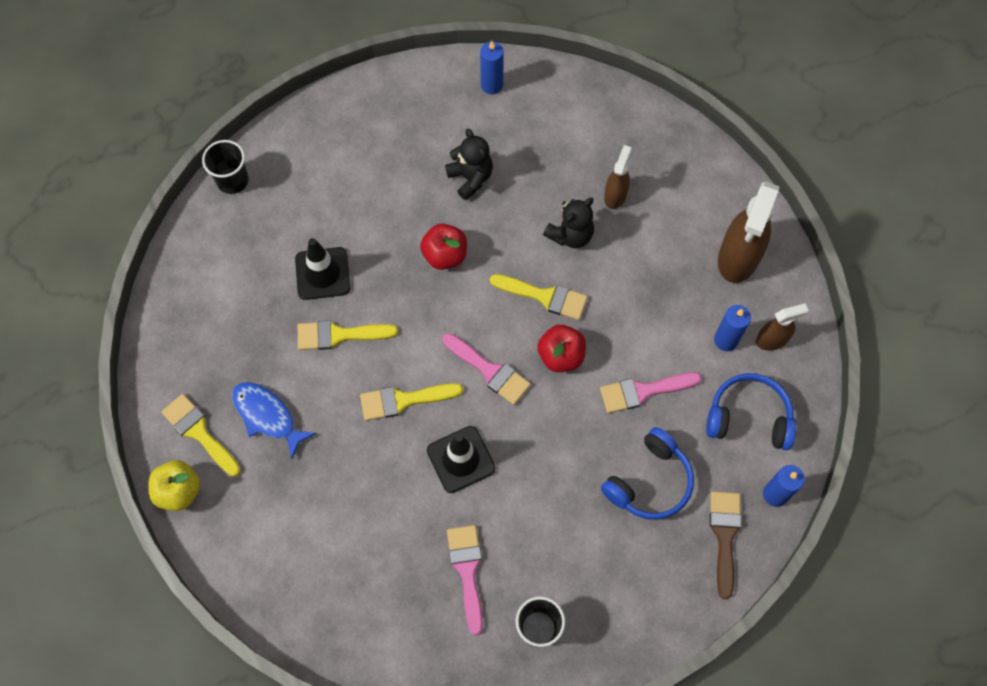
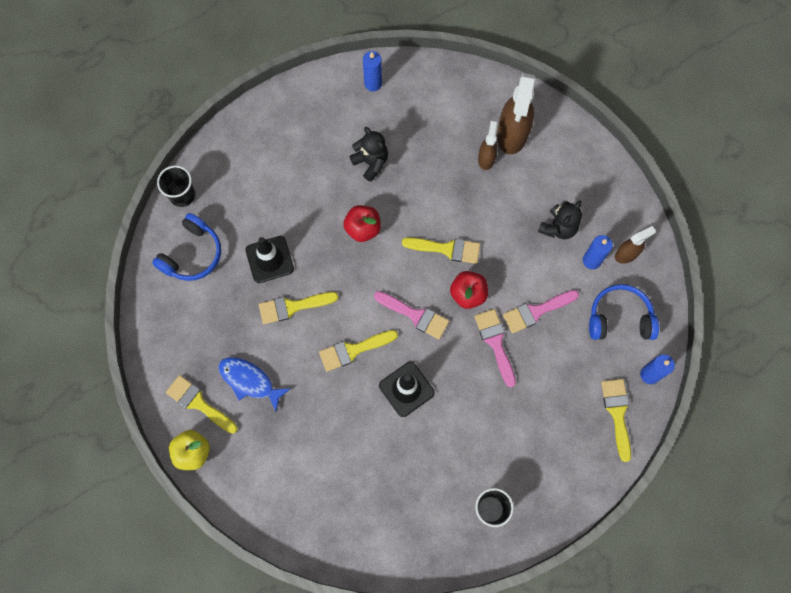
camera: 10 degrees left, 5 degrees up
pink brush [447,525,483,635] -> pink brush moved to [474,309,516,387]
black teddy bear [543,197,594,248] -> black teddy bear moved to [538,201,582,239]
blue headphones [601,427,694,520] -> blue headphones moved to [152,213,221,281]
brown brush [710,491,742,599] -> yellow brush [601,379,631,462]
brown spray bottle [718,181,780,283] -> brown spray bottle moved to [497,73,535,154]

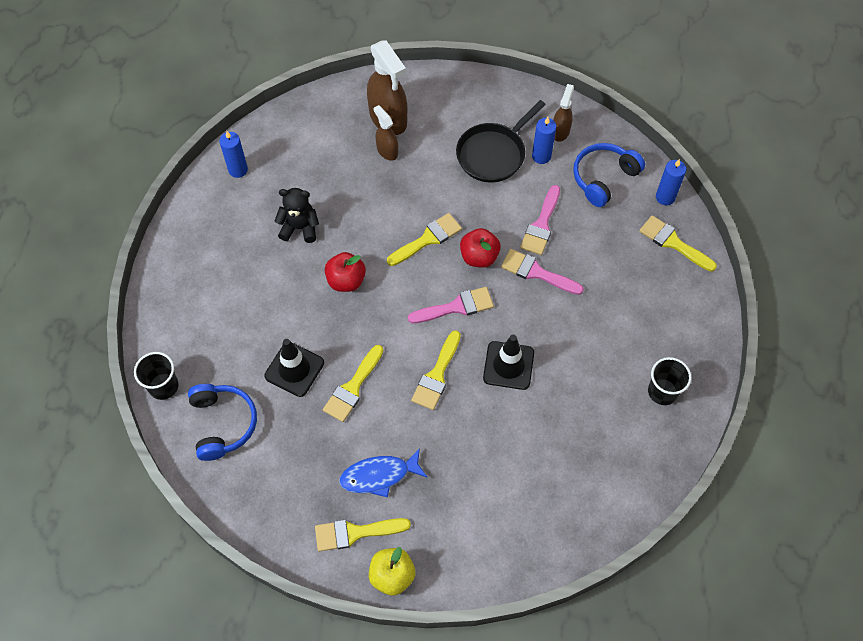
camera: 45 degrees left, 10 degrees down
black teddy bear [538,201,582,239] -> black pan [456,100,546,183]

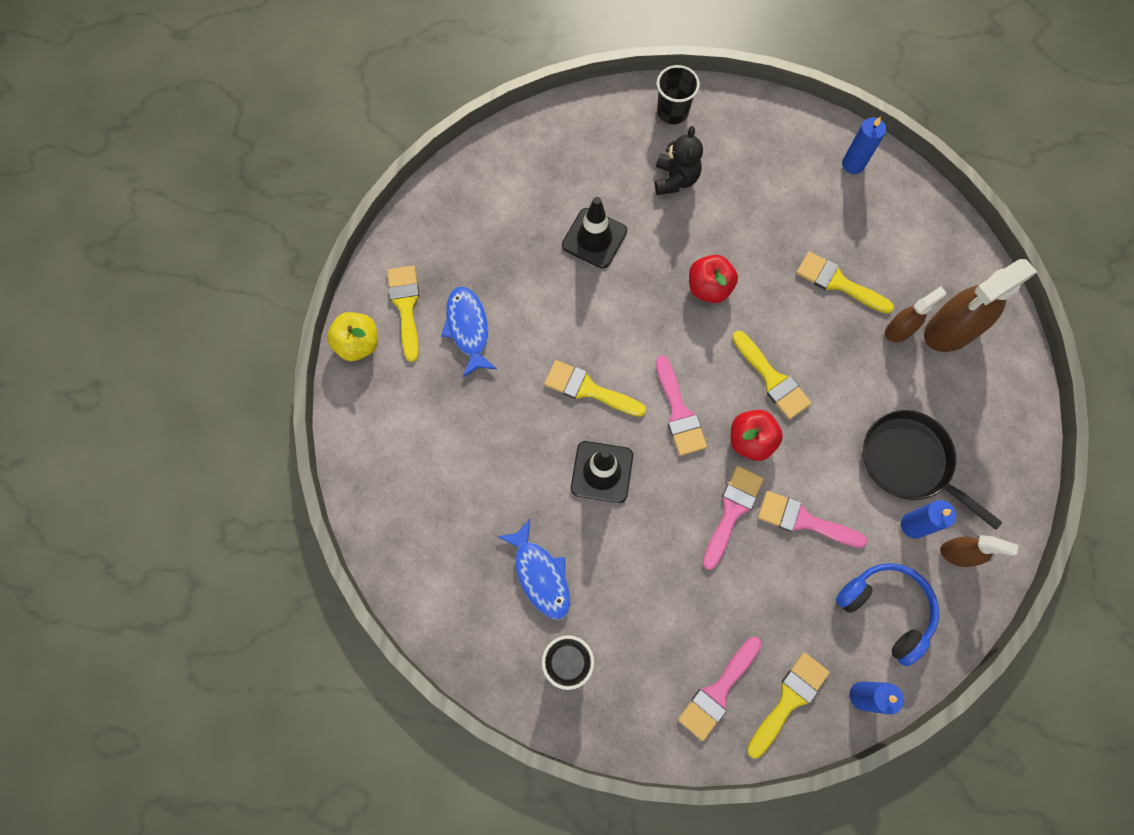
camera: 90 degrees right, 10 degrees up
black cup [134,352,178,400] -> black cup moved to [657,65,700,124]
blue headphones [188,384,257,461] -> none
black teddy bear [275,188,319,243] -> black teddy bear moved to [655,126,703,195]
yellow brush [323,345,383,422] -> yellow brush moved to [796,251,894,314]
none -> blue fish [497,519,570,620]
none -> pink brush [678,637,762,741]

